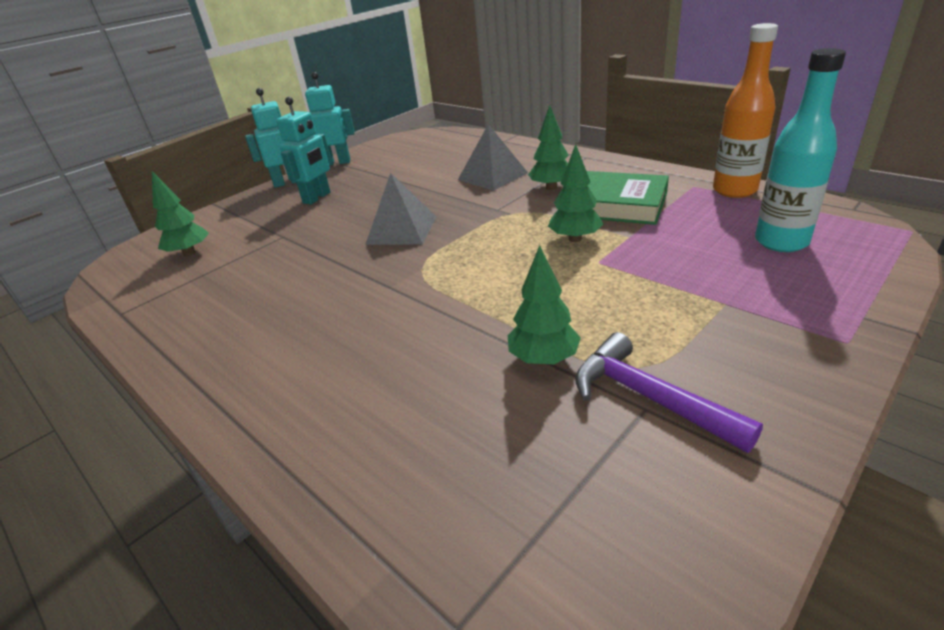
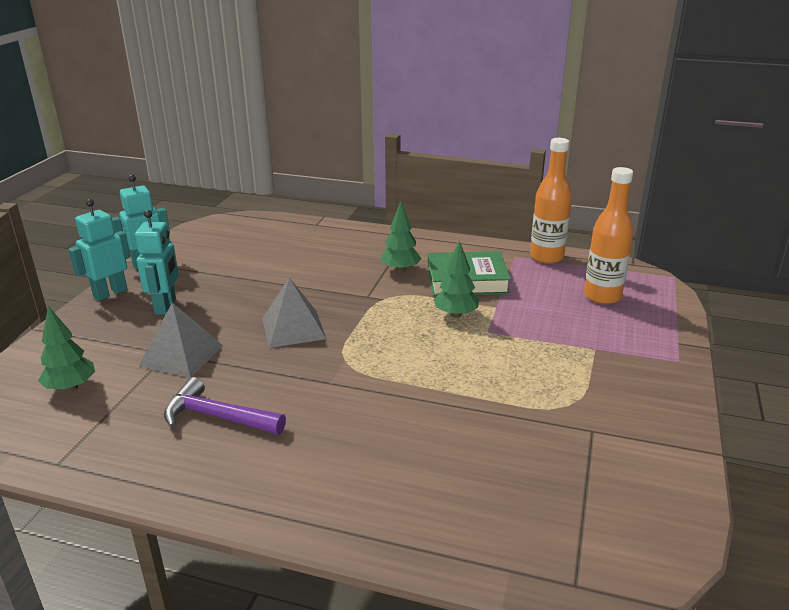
camera: 30 degrees left, 5 degrees down
grey pyramid [458,124,528,191] -> grey pyramid moved to [139,303,223,378]
green tree [508,245,581,365] -> none
purple hammer [575,332,763,453] -> purple hammer moved to [164,377,286,435]
turquoise bottle [755,48,846,252] -> orange bottle [584,167,634,304]

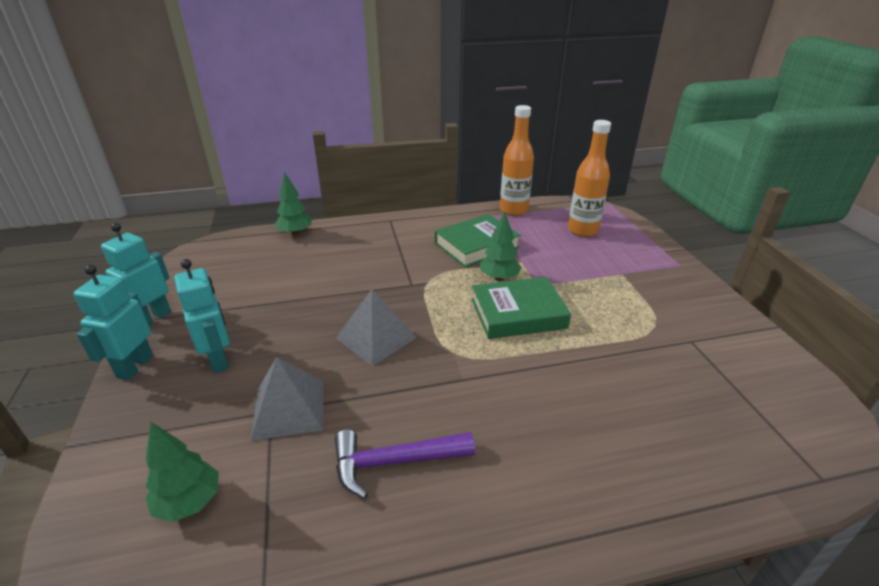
camera: 30 degrees left, 5 degrees up
green tree [381,202,422,273] -> green tree moved to [275,172,312,236]
none -> green book [471,277,571,339]

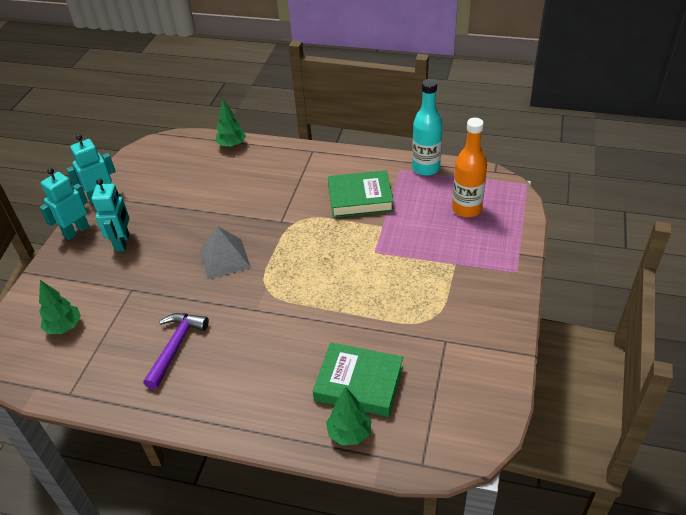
camera: 30 degrees right, 10 degrees up
grey pyramid [251,357,323,440] -> none
purple hammer [335,429,475,499] -> purple hammer turned 90 degrees clockwise [143,313,209,389]
green book [471,277,571,339] -> green book moved to [313,342,403,417]
green tree [480,211,521,281] -> green tree moved to [326,387,372,445]
orange bottle [500,105,534,216] -> turquoise bottle [412,79,443,176]

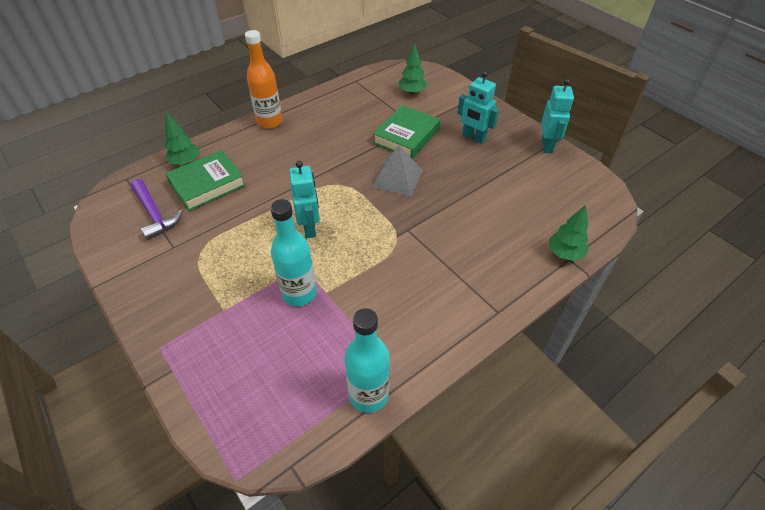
camera: 125 degrees right, 5 degrees up
turquoise robot [39,168,89,240] -> turquoise robot moved to [289,161,320,238]
purple hammer [143,313,209,389] -> purple hammer moved to [131,179,183,240]
green book [328,170,394,218] -> green book moved to [373,105,440,159]
orange bottle [452,118,487,217] -> orange bottle moved to [245,30,283,129]
none -> turquoise bottle [270,199,317,306]

